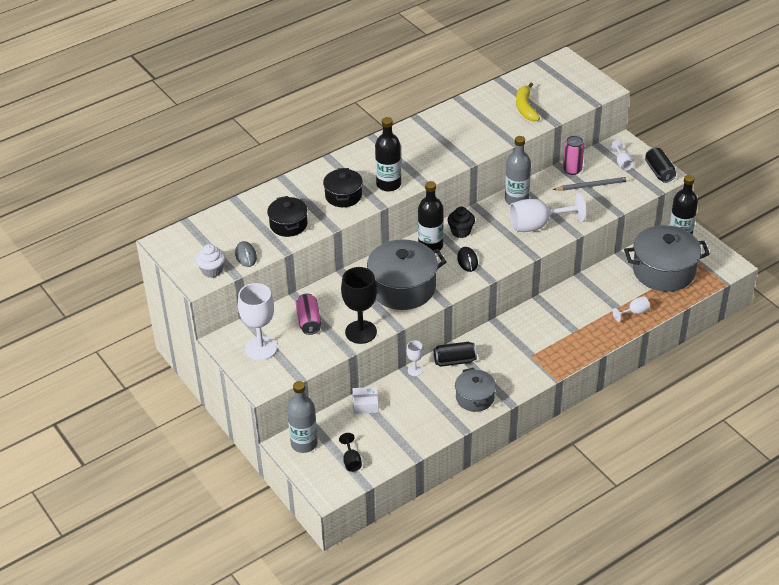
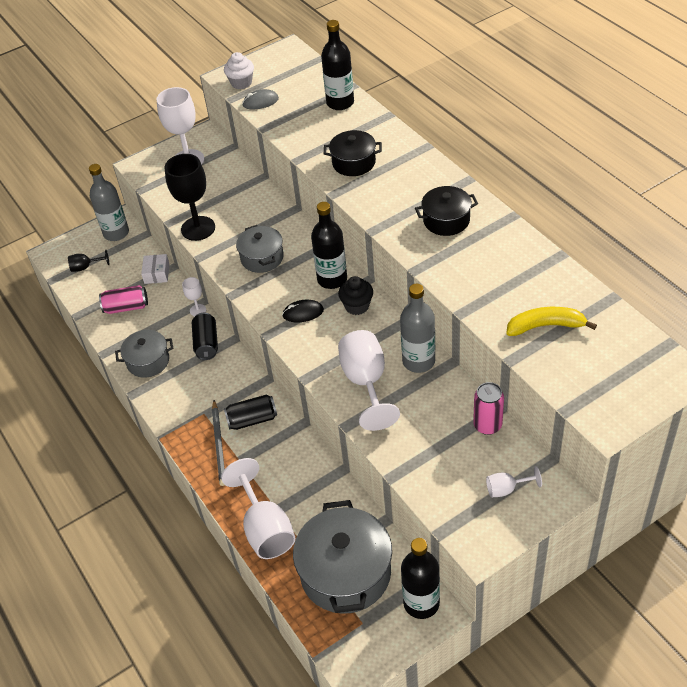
camera: 95 degrees right, 5 degrees up
black pot [267,196,308,237] -> black pot moved to [415,186,478,236]
pink can [296,293,321,335] -> pink can moved to [99,285,148,314]
grey pot [367,239,447,310] -> grey pot [236,225,284,273], size x0.57
black bottle [375,117,401,192] -> black bottle moved to [321,20,354,110]
grey pencil [553,177,630,191] -> grey pencil moved to [212,400,225,486]
white goblet [612,296,650,322] -> white goblet [221,458,295,559], size x2.05
black can [645,147,676,183] -> black can moved to [224,394,277,430]

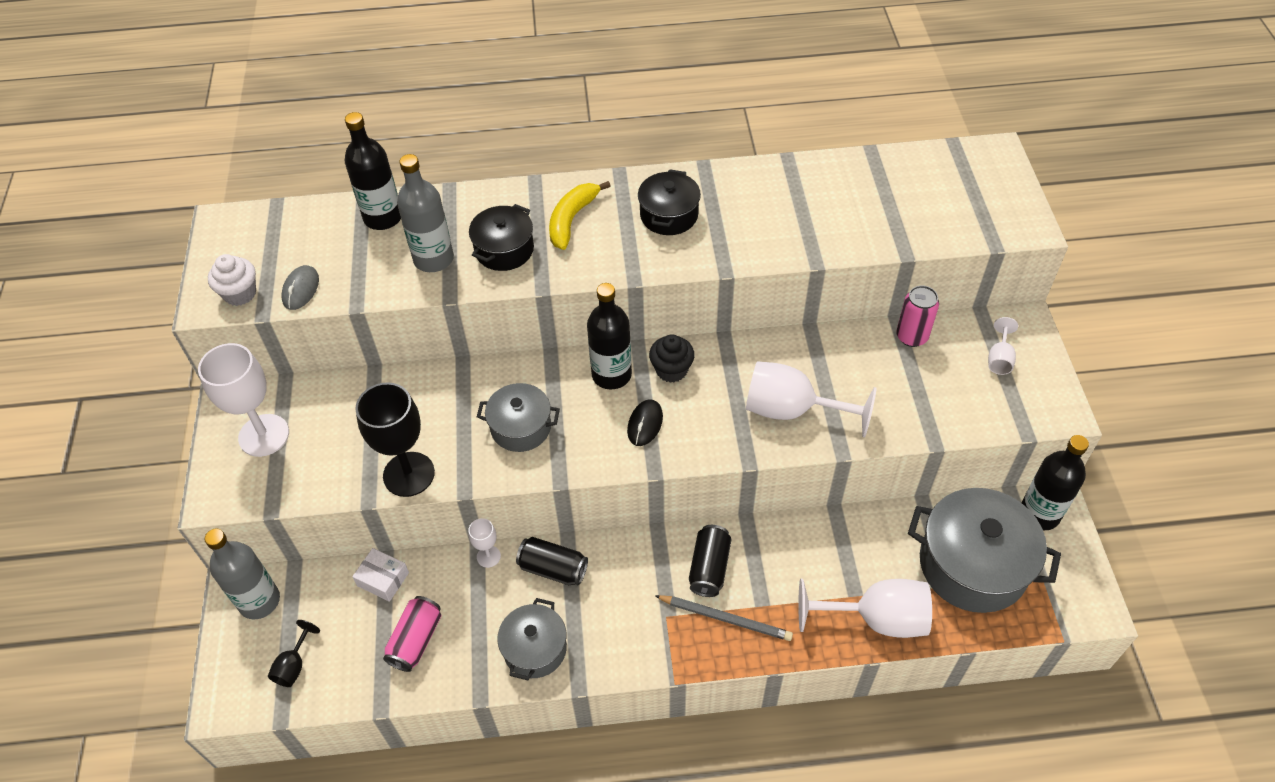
camera: 65 degrees left, 5 degrees up
grey bottle [400,284,435,373] -> grey bottle moved to [397,154,454,272]
yellow banana [506,307,597,336] -> yellow banana moved to [549,181,611,250]

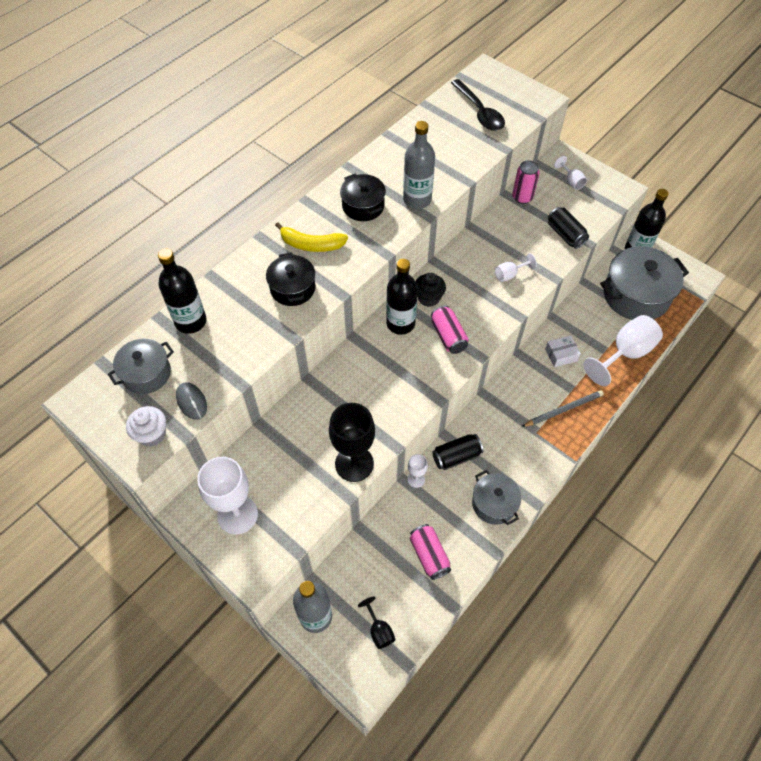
camera: 45 degrees left, 5 degrees up
white box [352,548,409,602] -> white box moved to [545,335,581,367]
grey bottle [397,154,454,272] -> grey bottle moved to [403,121,435,209]
grey pot [477,383,560,452] -> grey pot moved to [108,339,174,394]
yellow banana [549,181,611,250] -> yellow banana turned 60 degrees counterclockwise [275,222,348,252]
black mouse [627,399,663,446] -> pink can [431,305,469,354]
black can [689,525,731,597] -> black can moved to [548,207,589,249]
white goblet [746,361,877,437] -> white goblet [495,253,537,282], size x0.49
none -> black spoon [451,79,505,131]

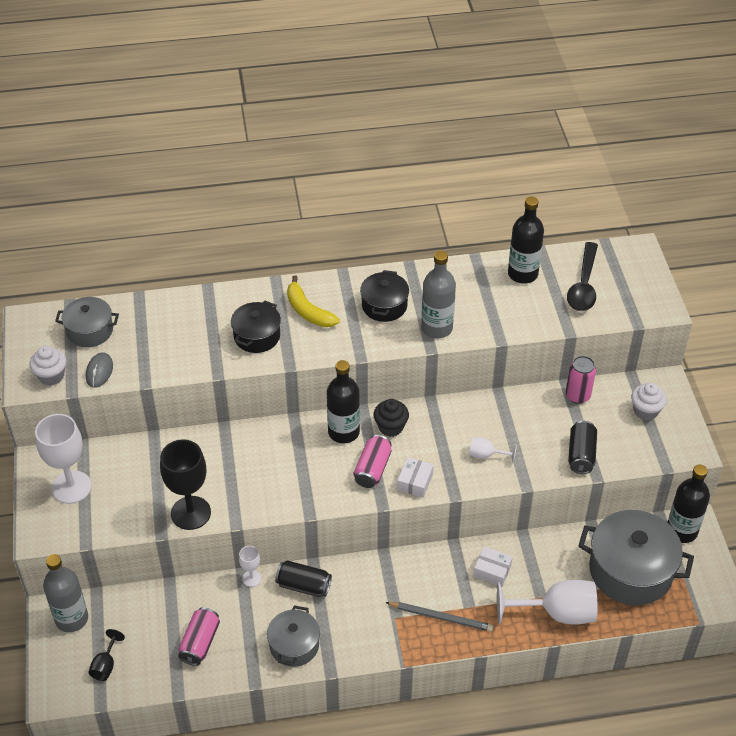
camera: 40 degrees right, 10 degrees down
black bottle [158,249,207,334] -> black bottle moved to [508,196,544,284]
white goblet [554,156,587,190] -> white cupcake [631,383,667,421]
none -> white box [397,457,434,498]

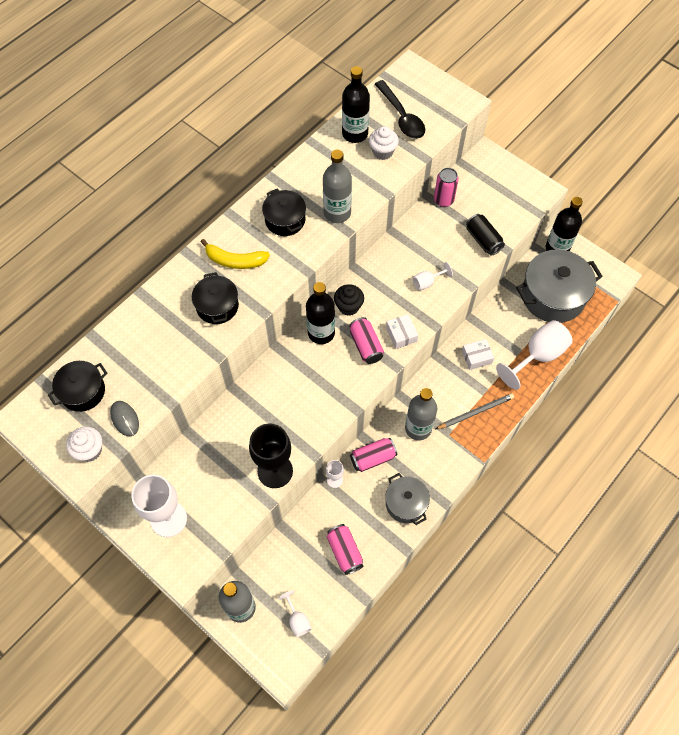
camera: 40 degrees left, 15 degrees up
grey pot [55,297,119,347] -> black pot [48,361,107,412]
black goblet [88,629,125,681] -> white goblet [278,590,312,637]
black can [275,560,332,597] -> pink can [350,438,397,472]
white cupcake [631,383,667,421] -> white cupcake moved to [369,126,399,160]
none -> grey bottle [405,388,437,440]

